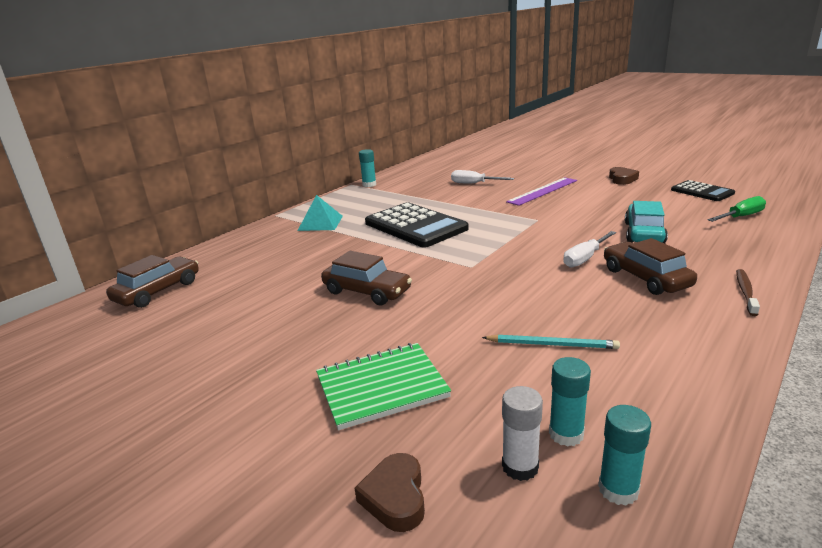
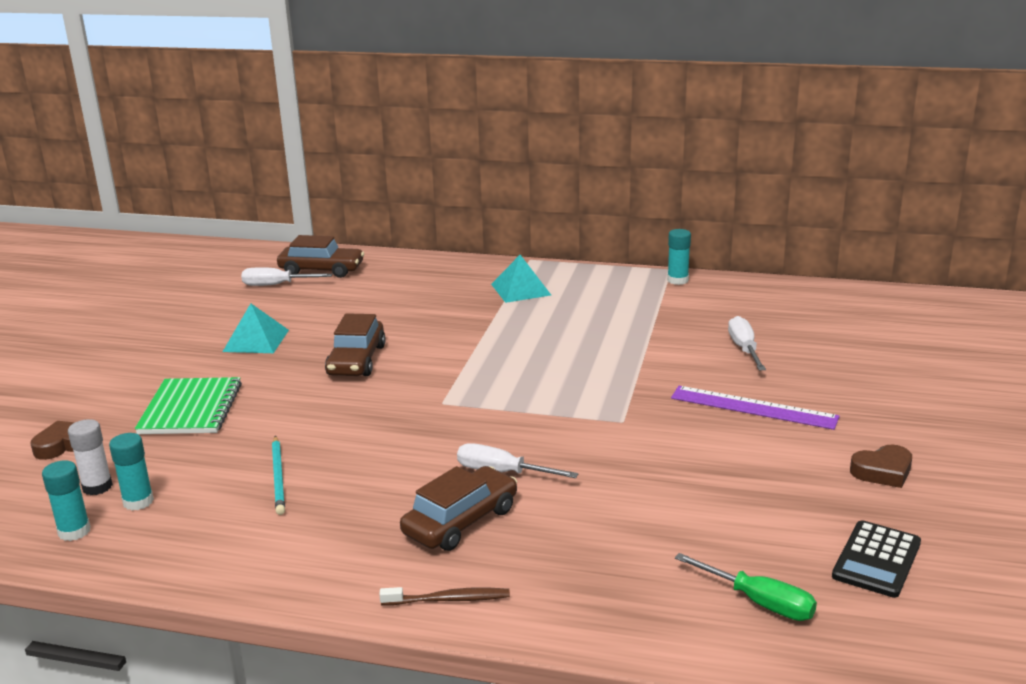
camera: 65 degrees right, 0 degrees up
green notebook [316,343,451,430] -> green notebook turned 45 degrees clockwise [135,377,242,434]
black calculator [365,202,469,248] -> none
turquoise car [625,201,668,244] -> none
none -> turquoise pyramid [223,303,289,353]
none -> white screwdriver [241,267,333,286]

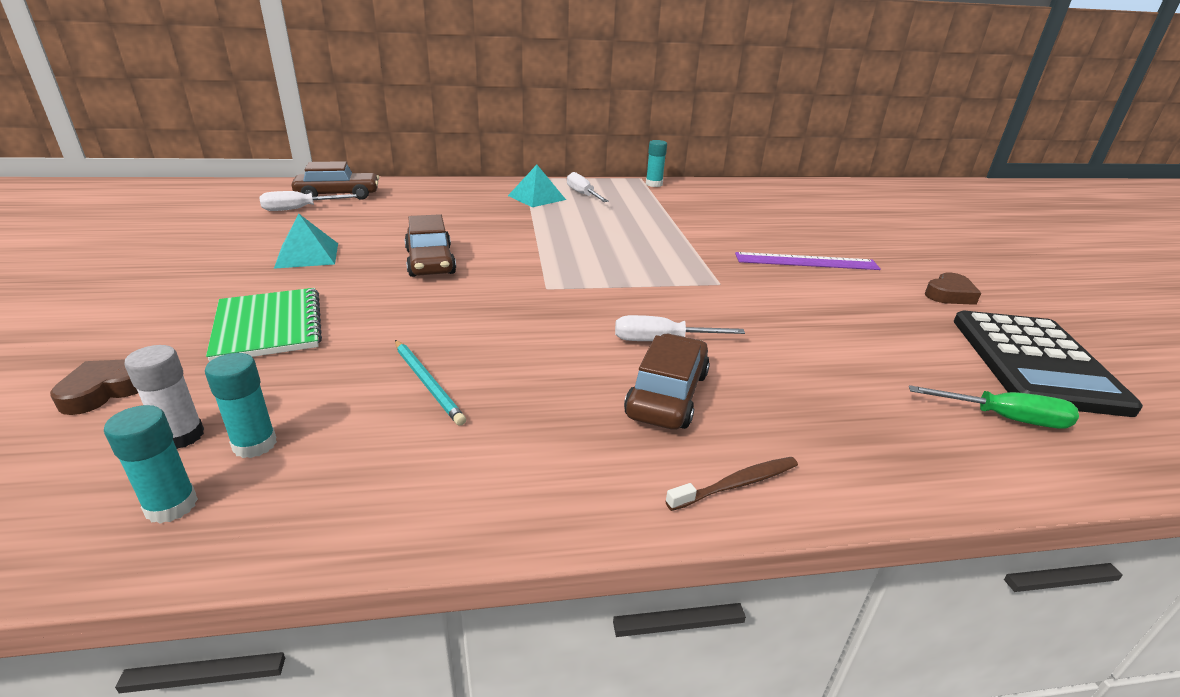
camera: 25 degrees left, 5 degrees up
white screwdriver [728,316,766,370] -> white screwdriver moved to [567,172,609,202]
black calculator [832,520,921,598] -> black calculator [954,311,1143,417], size x1.79

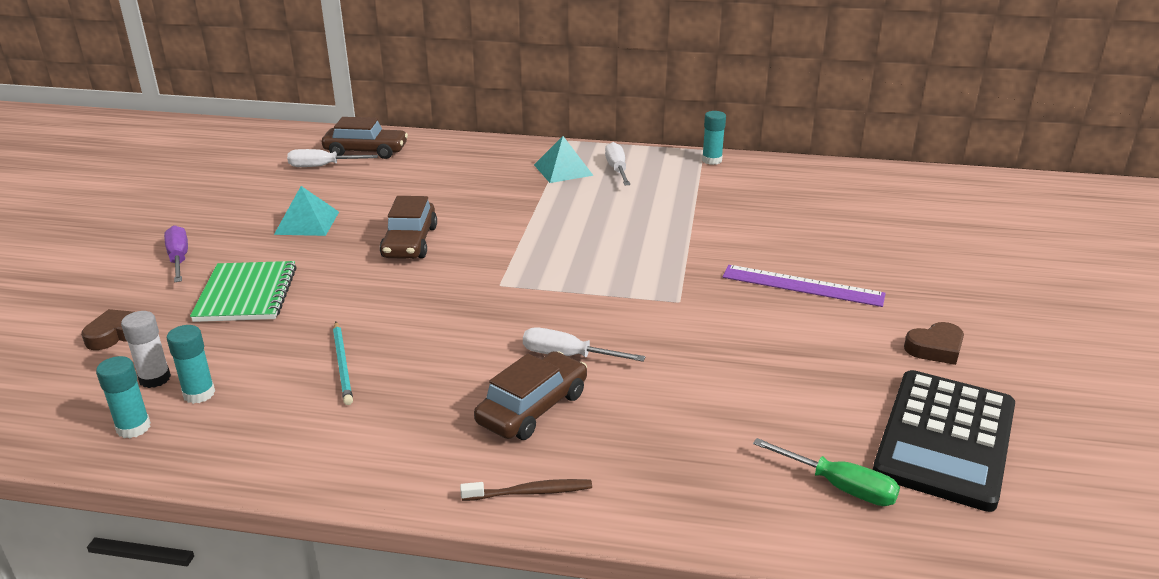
camera: 20 degrees right, 0 degrees up
none -> purple screwdriver [164,225,188,282]

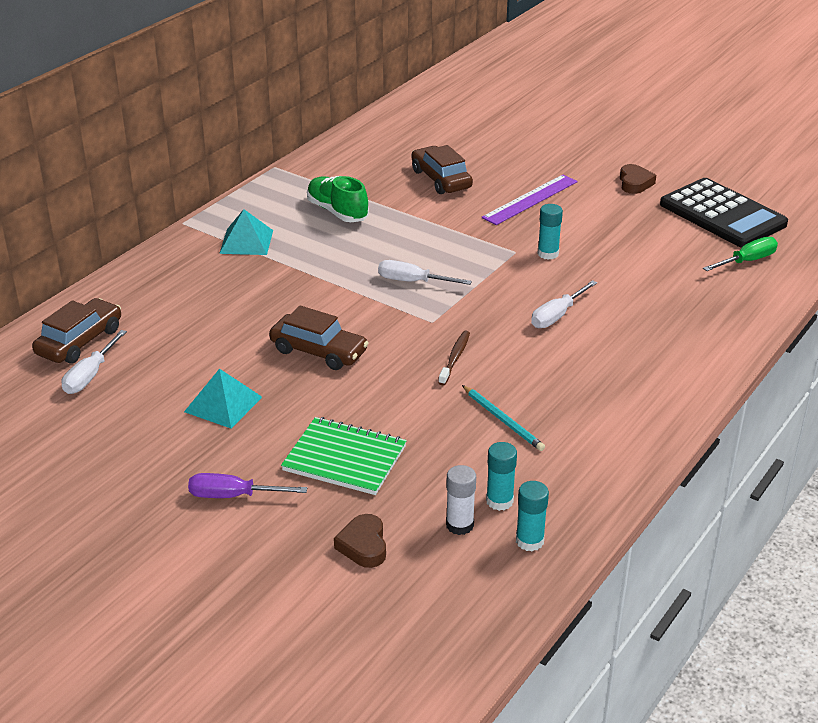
camera: 65 degrees left, 5 degrees up
turquoise pencil [333,322,353,405] -> turquoise pencil turned 45 degrees clockwise [462,385,545,451]
brown toothbrush [460,479,592,501] -> brown toothbrush moved to [439,331,470,385]
brown car [474,351,587,440] -> brown car moved to [411,145,473,194]
white screwdriver [605,142,630,185] -> white screwdriver moved to [378,260,472,285]
turquoise glue stick [702,111,726,165] -> turquoise glue stick moved to [537,204,563,260]
none -> green shoe [307,176,369,222]

